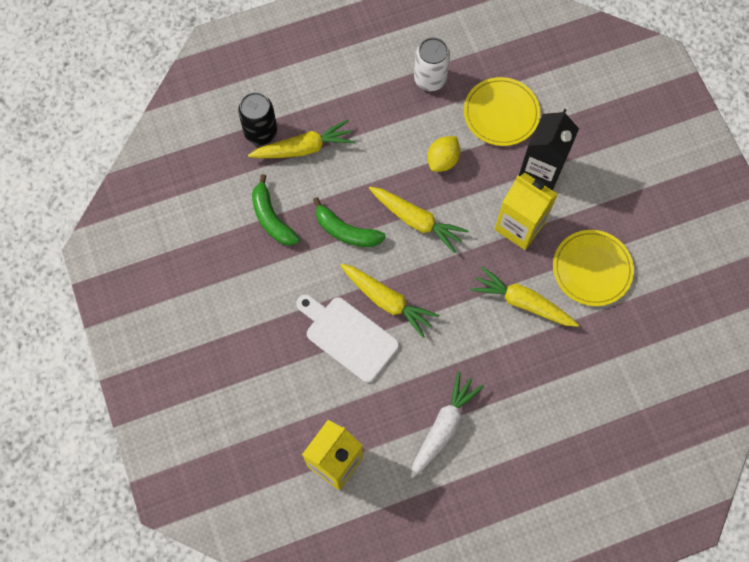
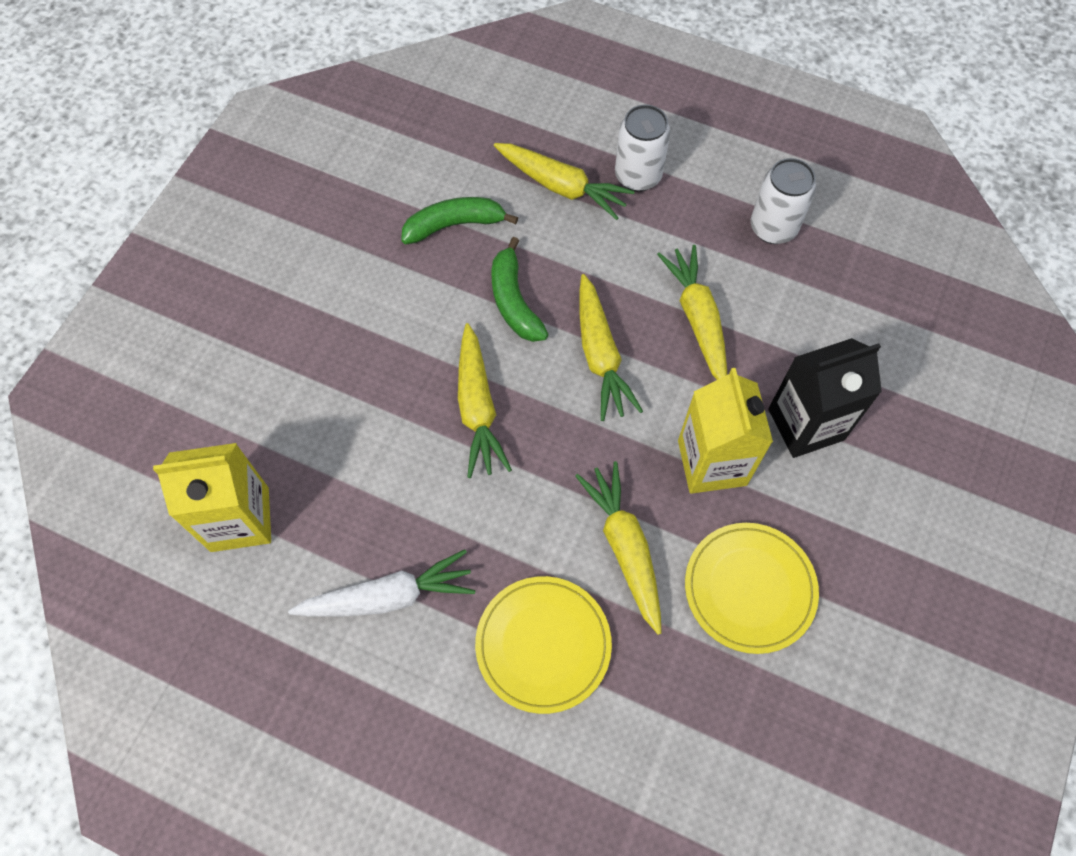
camera: 45 degrees right, 5 degrees down
black can [238,92,277,145] -> none
green banana [252,174,300,246] -> green banana turned 60 degrees clockwise [401,197,518,244]
white cutting board [296,294,399,383] -> none
yellow lemon [427,136,460,172] -> yellow carrot [657,245,727,380]
yellow plate [464,77,540,146] -> yellow plate moved to [475,576,612,714]
none -> white can [615,105,670,192]

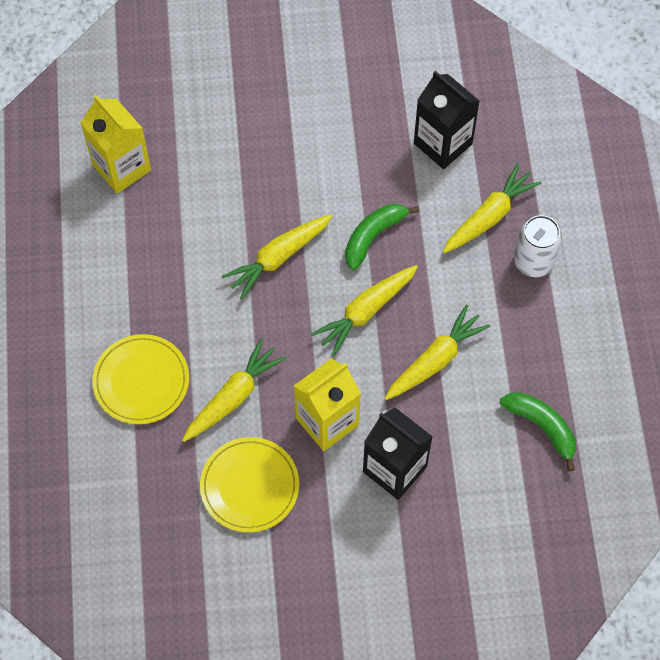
camera: 60 degrees right, 0 degrees up
white carrot [288,549,475,617] -> none
green banana [401,197,518,244] -> green banana moved to [500,392,576,471]
yellow carrot [494,143,635,220] -> yellow carrot turned 135 degrees counterclockwise [443,164,541,253]
white can [751,158,816,244] -> none
none -> black carton [414,71,480,169]

